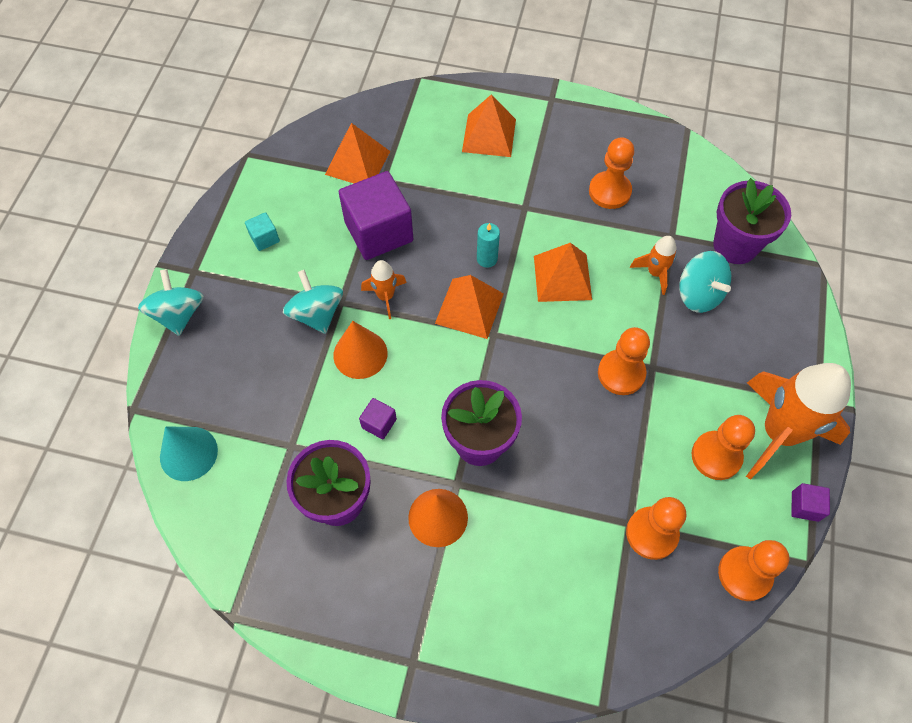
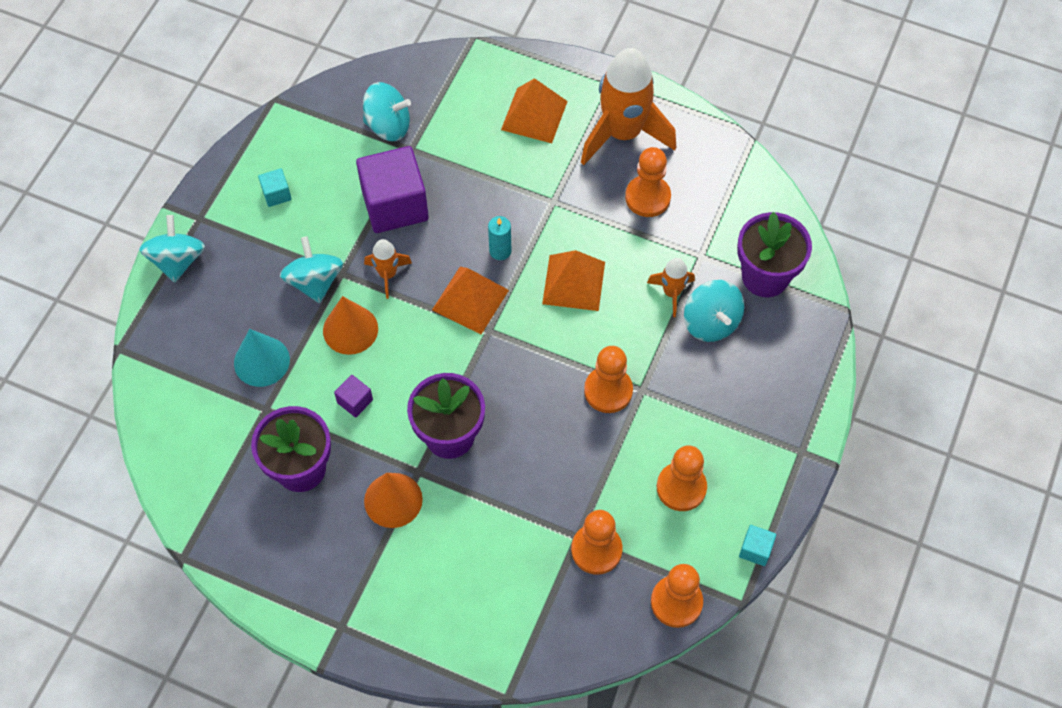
camera: 10 degrees right, 0 degrees up
turquoise cone [160,426,218,481] -> turquoise cone moved to [234,329,290,387]
orange pyramid [325,123,390,183] -> turquoise spinning top [363,82,411,141]
orange rocket [746,363,851,480] -> orange rocket moved to [581,48,676,165]
purple cube [791,483,830,522] -> turquoise cube [739,525,776,566]

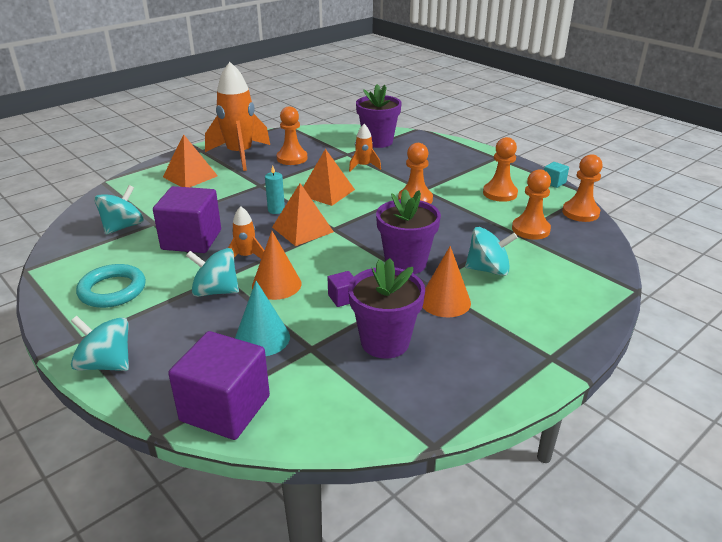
camera: 65 degrees left, 30 degrees down
turquoise cube [258,168,292,207] -> turquoise ring [76,264,146,308]
turquoise spinning top [684,280,744,342] -> turquoise spinning top moved to [465,227,518,276]
none -> purple cube [168,331,270,440]

